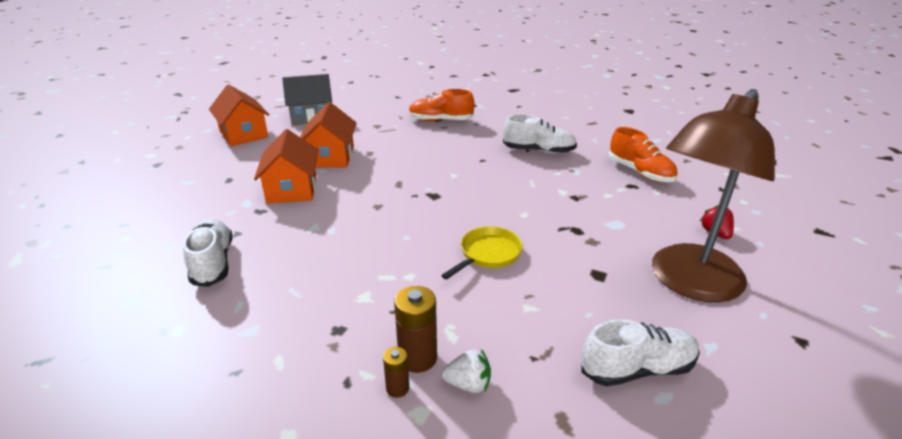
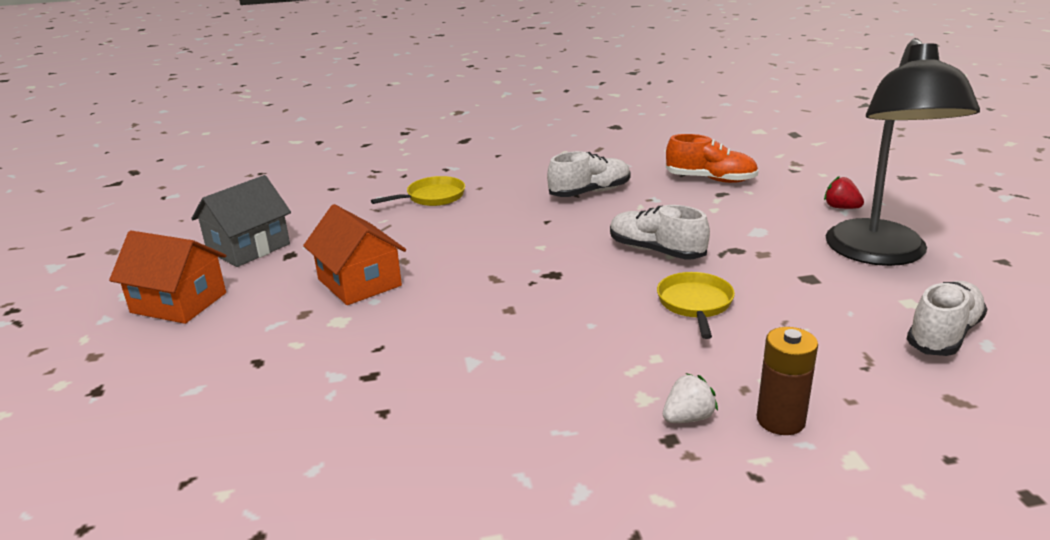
camera: 35 degrees left, 5 degrees down
white shoe [183,218,233,287] -> white shoe moved to [610,205,710,259]
orange house [254,129,318,204] -> none
brown battery [383,347,409,398] -> none
orange shoe [408,89,475,121] -> yellow pan [371,176,465,206]
white strawberry [442,349,491,393] -> white strawberry moved to [663,373,718,423]
brown lamp [652,89,775,302] -> black lamp [826,38,980,266]

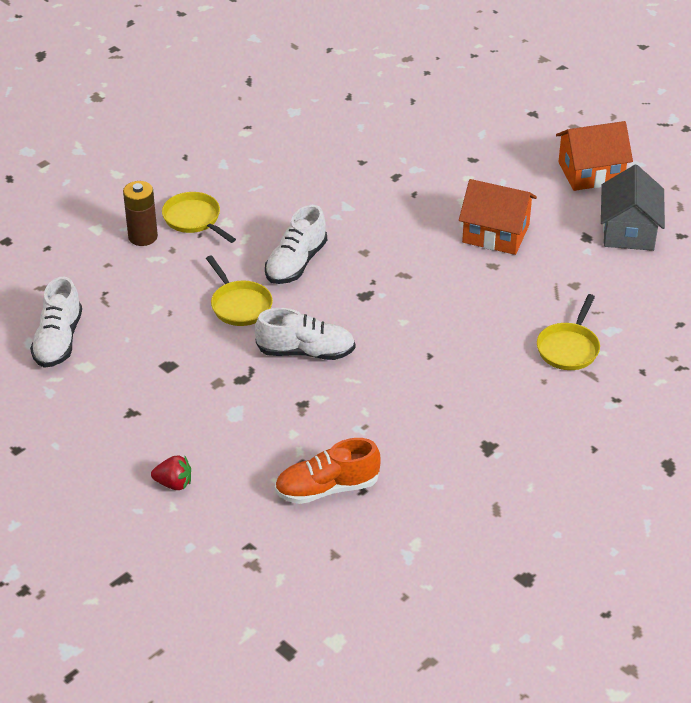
camera: 145 degrees right, 15 degrees up
white shoe [547,151,631,197] -> white shoe moved to [265,205,327,284]
white strawberry [663,373,718,423] -> yellow pan [162,192,236,243]
black lamp [826,38,980,266] -> none

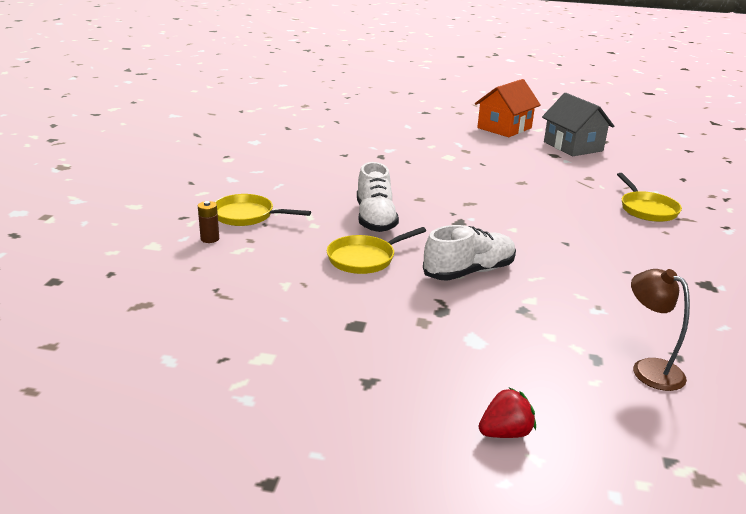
camera: 35 degrees left, 15 degrees down
white shoe [30,277,82,368] -> none
brown battery [123,181,158,246] -> brown battery [198,201,219,243], size x0.57
yellow pan [206,255,273,326] -> yellow pan turned 120 degrees clockwise [327,227,426,274]
orange shoe [275,438,381,504] -> brown lamp [631,269,690,391]
orange house [459,179,537,255] -> none

